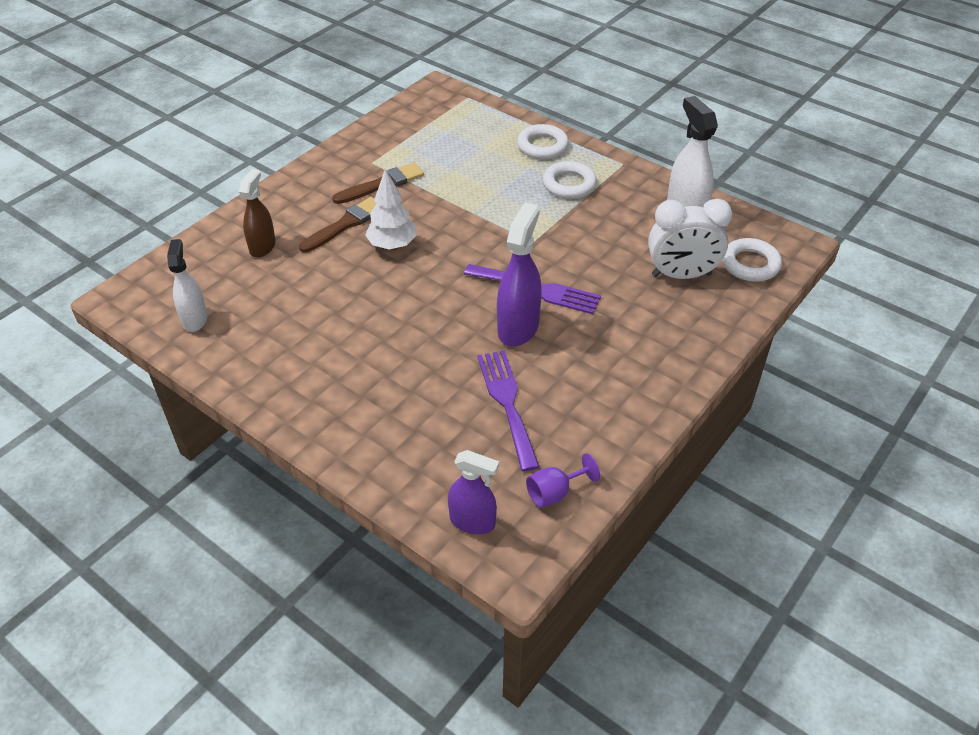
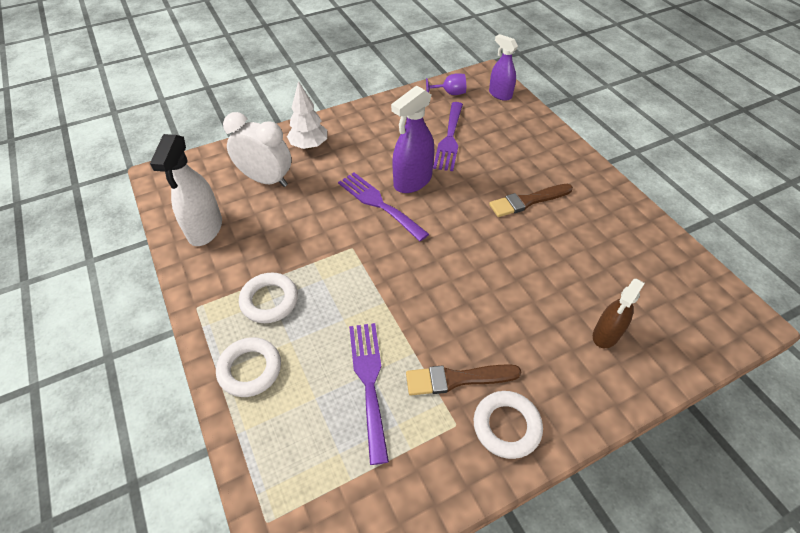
camera: 155 degrees left, 5 degrees up
white spray bottle [167,239,208,332] -> none
brown brush [299,197,376,253] -> brown brush moved to [489,184,573,217]
white tree [365,169,417,250] -> white tree moved to [287,81,327,149]
white ring [722,238,782,282] -> white ring moved to [474,391,543,459]
none -> purple fork [349,323,389,465]

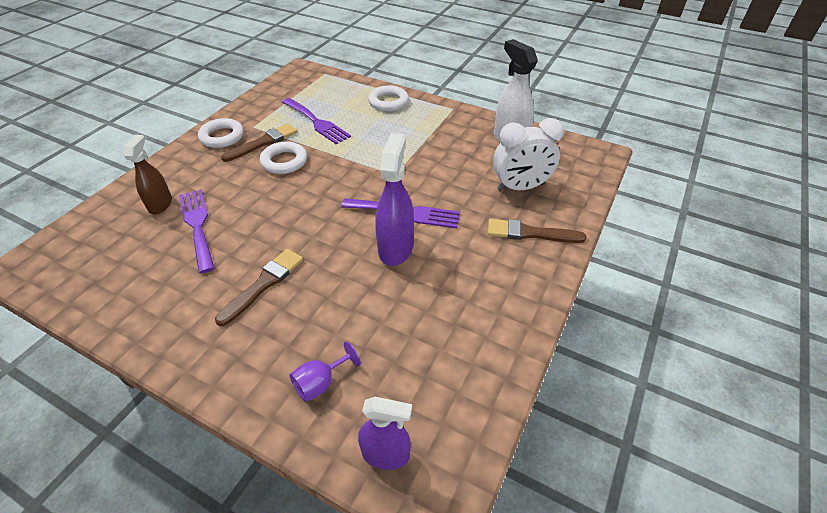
camera: 145 degrees right, 5 degrees down
white ring [239,273,298,323] -> white ring moved to [260,142,307,174]
white tree [287,81,327,149] -> brown brush [488,219,587,243]
purple goblet [426,73,466,95] -> purple goblet moved to [290,341,361,402]
purple fork [433,102,463,171] -> purple fork moved to [179,189,215,273]

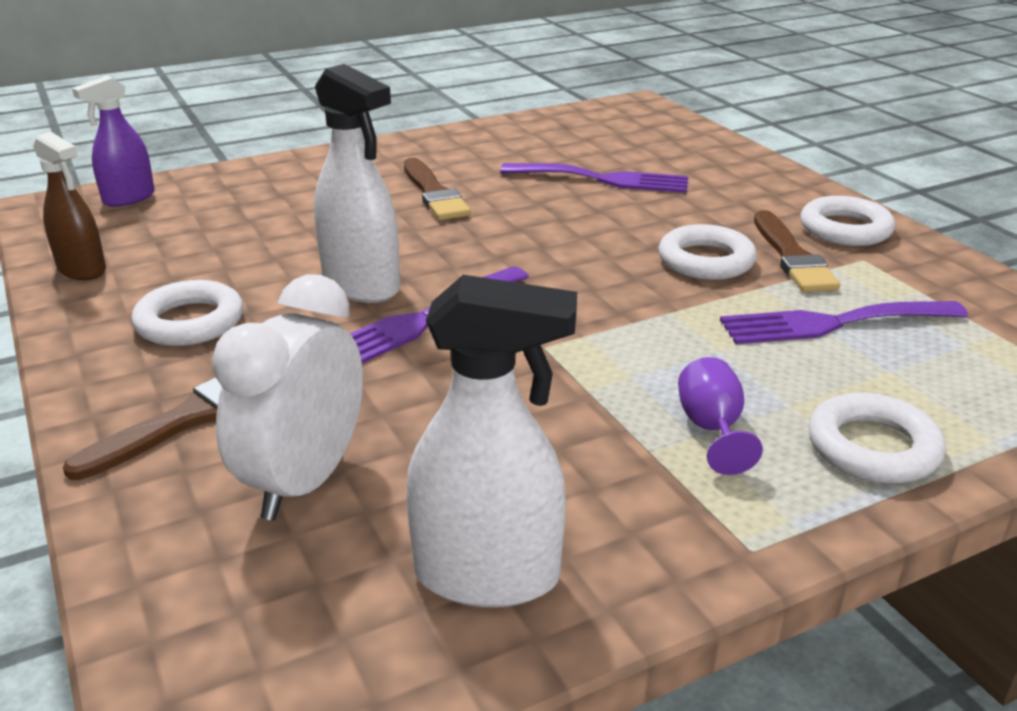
camera: 125 degrees right, 15 degrees down
brown spray bottle [123,135,172,214] -> brown spray bottle moved to [33,132,106,280]
purple goblet [290,341,361,402] -> purple goblet moved to [678,357,763,475]
purple spray bottle [375,133,414,266] -> white spray bottle [314,64,400,303]
none -> white ring [131,280,243,346]

